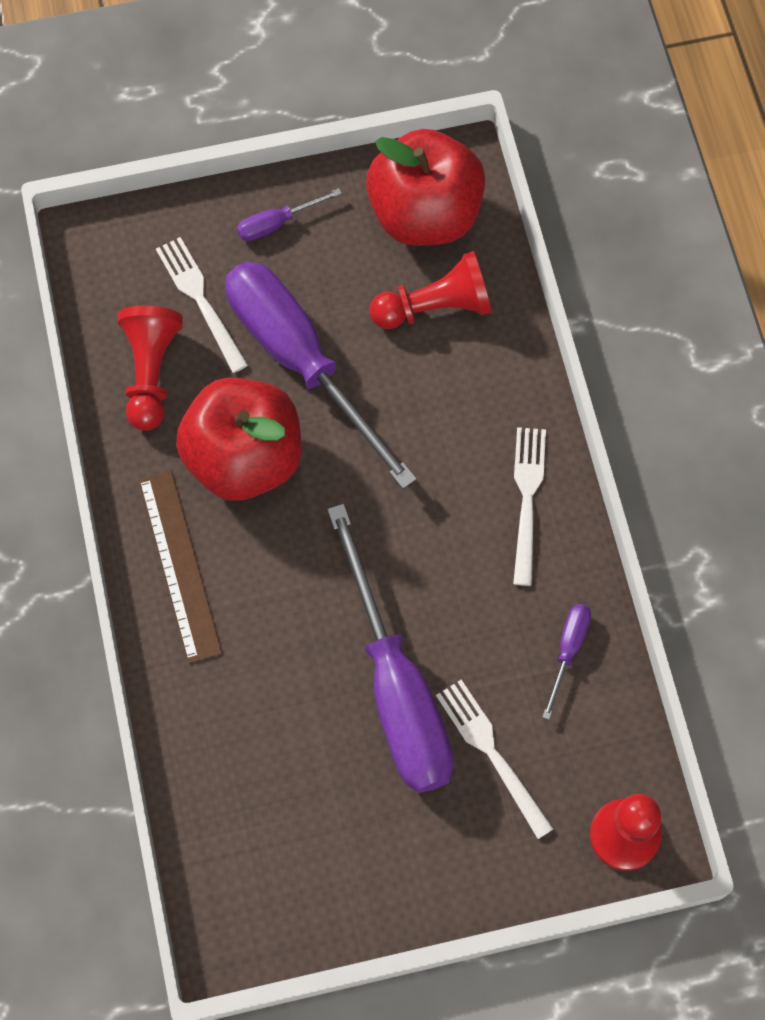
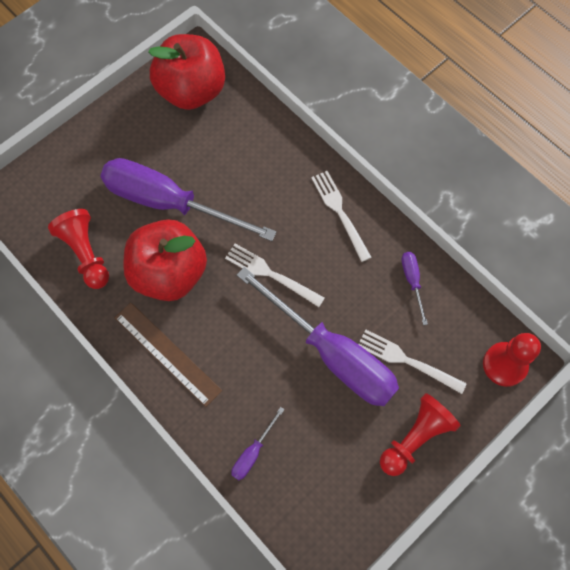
camera: 30 degrees left, 0 degrees up
white fork [156,237,248,373] -> white fork moved to [225,244,325,307]
purple screwdriver [237,188,342,241] -> purple screwdriver moved to [231,407,285,480]
red pawn [370,251,491,329] -> red pawn moved to [380,393,461,476]

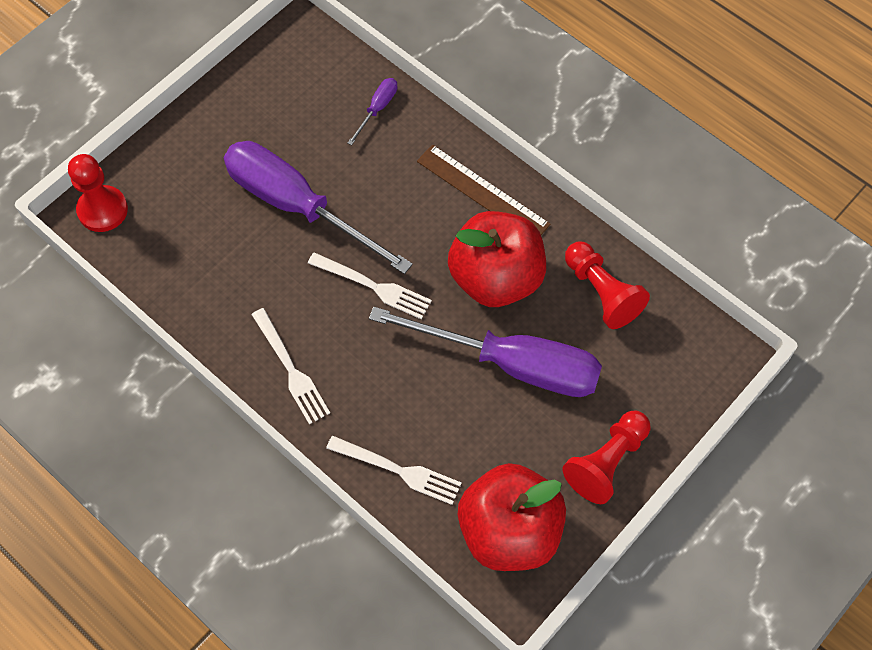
camera: 175 degrees right, 5 degrees down
white fork [358,330,467,394] -> white fork moved to [326,435,462,505]
red pawn [380,393,461,476] -> red pawn moved to [563,411,651,504]
purple screwdriver [402,252,428,325] -> none

